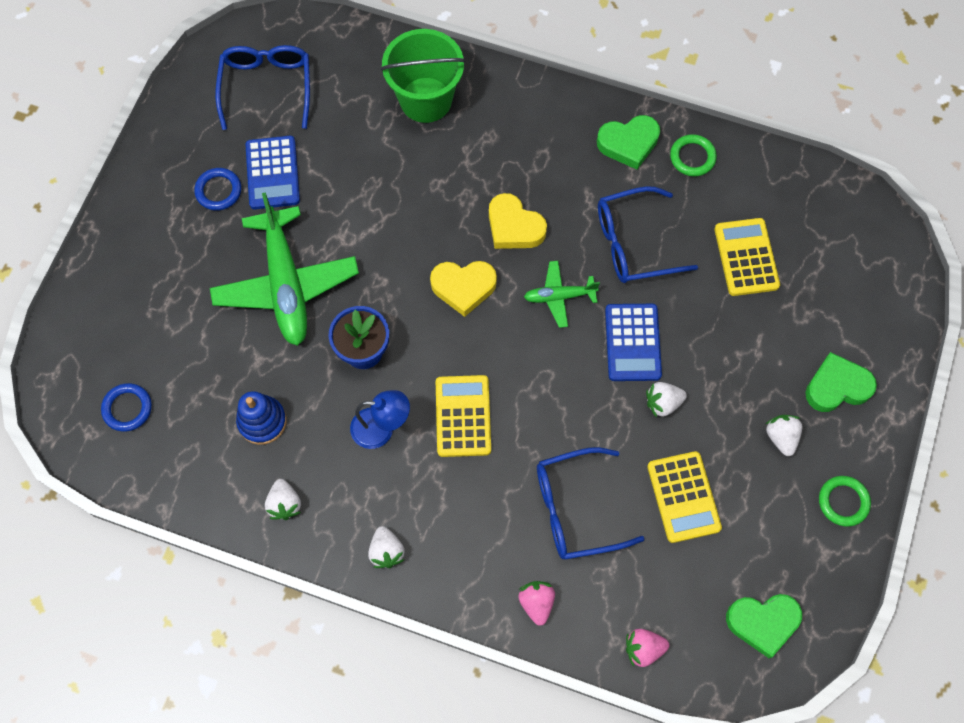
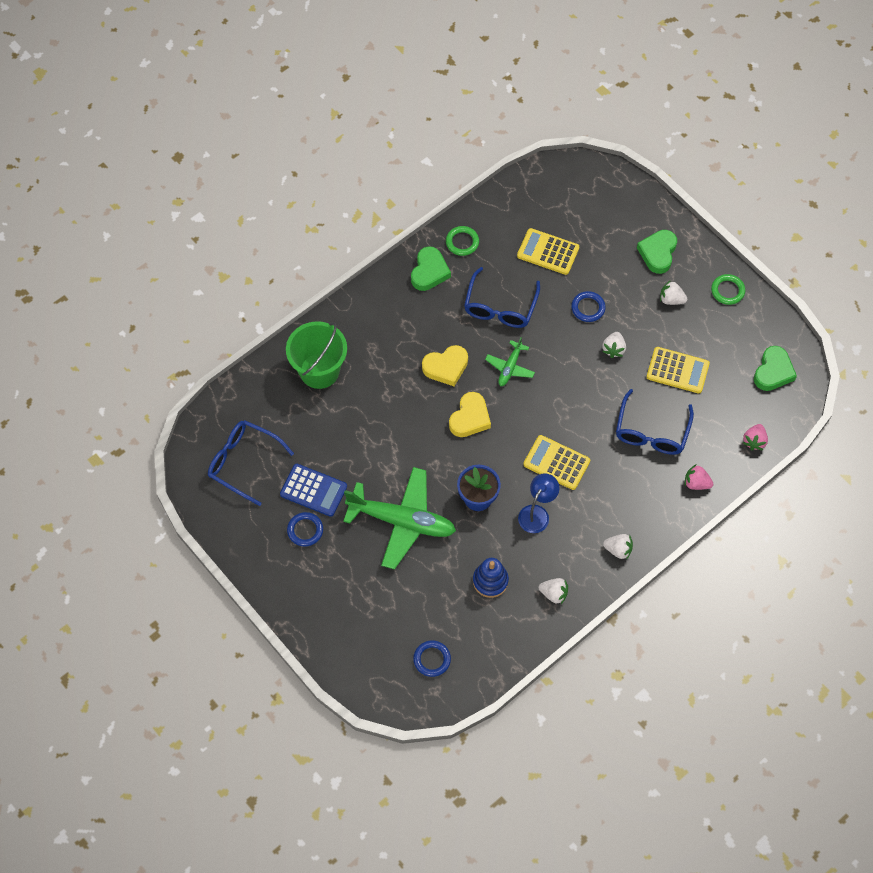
camera: 60 degrees left, 5 degrees down
blue calculator [605,304,662,381] -> none
none -> blue ring [571,291,606,322]

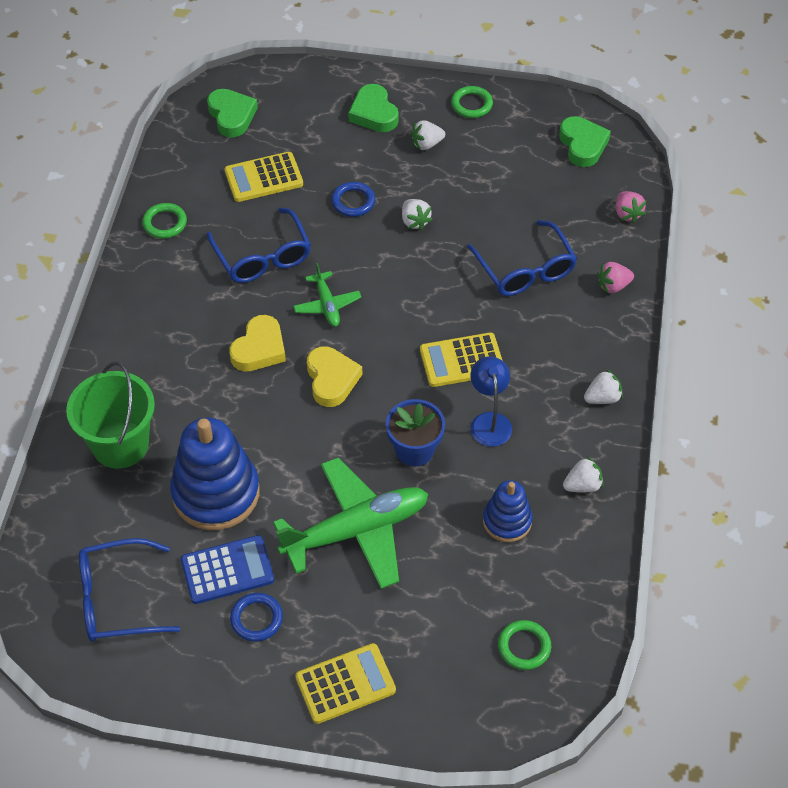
camera: 40 degrees left, 10 degrees down
green heart [411,246,451,291] -> green heart moved to [207,89,258,138]
blue ring [413,640,451,677] -> green ring [498,620,551,670]
yellow calculator [647,347,710,393] -> yellow calculator moved to [295,643,396,724]
none -> blue stacking toy [170,418,260,530]

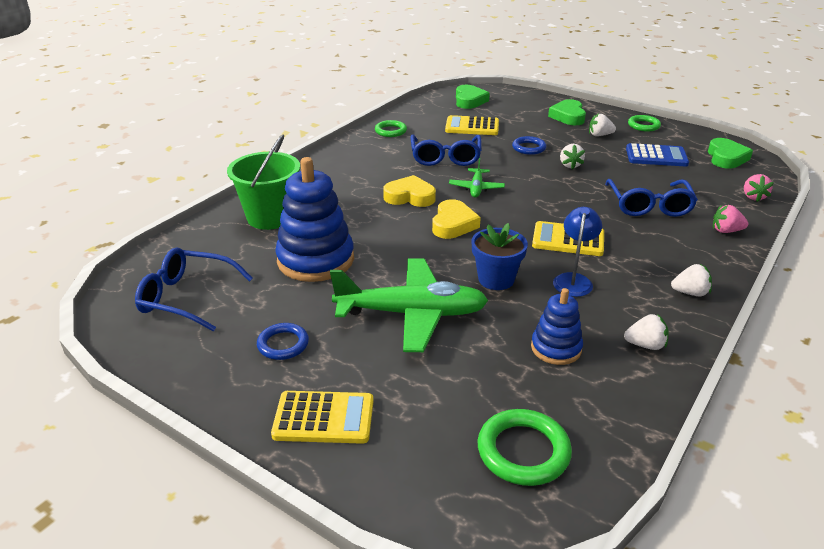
camera: 25 degrees right, 20 degrees down
blue calculator [181,535,274,604] -> blue calculator moved to [626,143,689,167]
yellow heart [229,315,286,372] -> yellow heart turned 135 degrees counterclockwise [383,175,436,207]
green ring [498,620,551,670] -> green ring [478,409,572,486], size x1.52

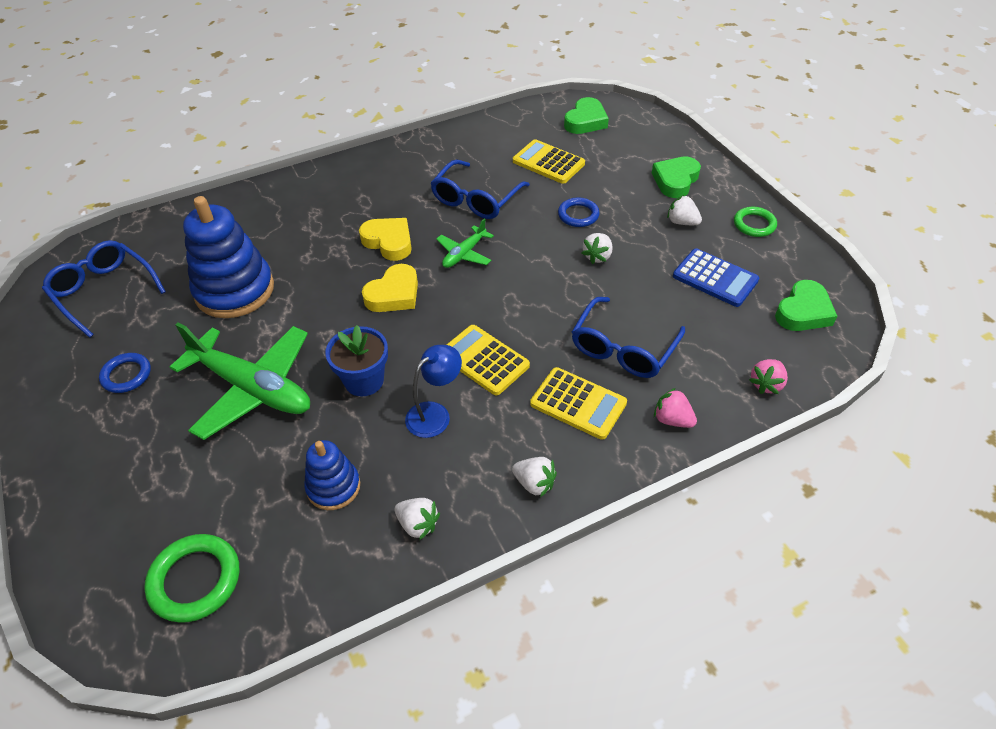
camera: 30 degrees right, 15 degrees up
green bucket [227,134,300,230] -> none
yellow calculator [271,391,374,444] -> yellow calculator moved to [530,367,627,440]
green ring [375,120,407,137] -> none

